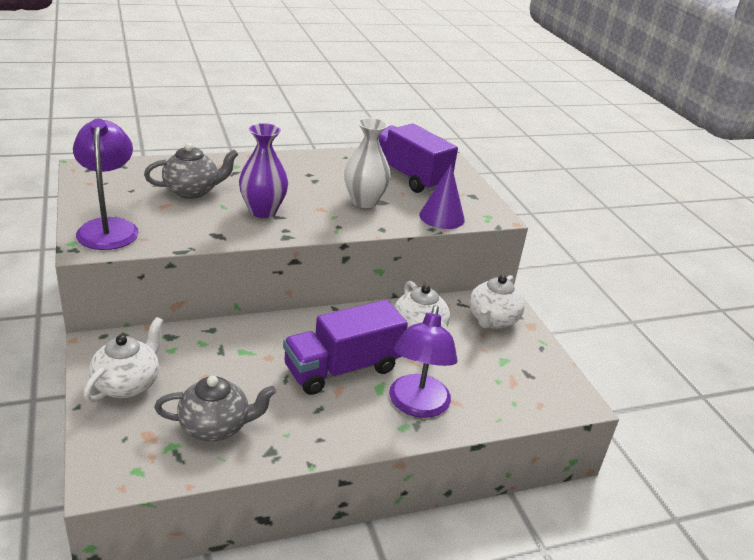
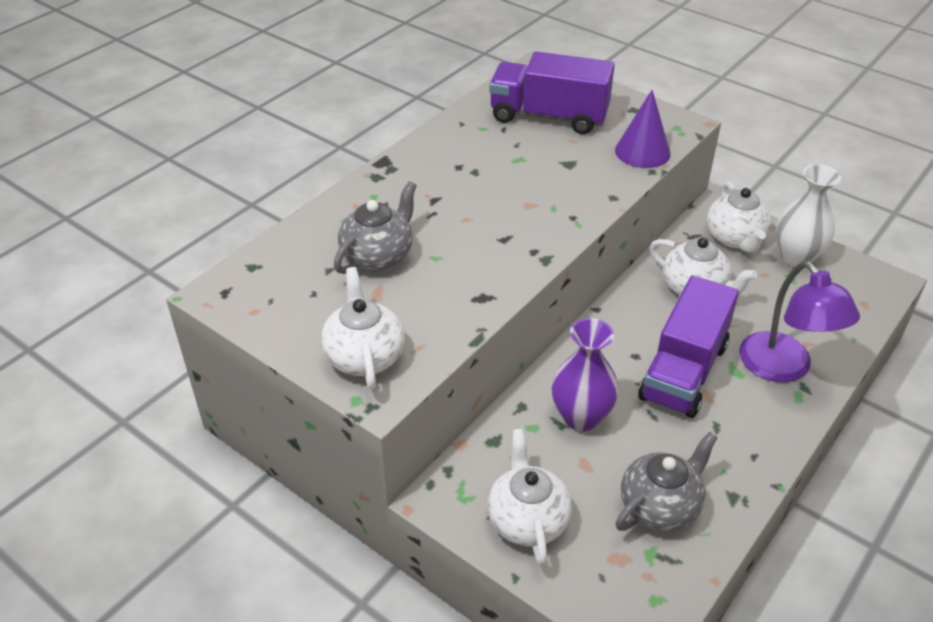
camera: 30 degrees left, 10 degrees up
purple lamp [73,118,139,250] -> white teapot [321,267,405,389]
purple vase [239,123,288,218] -> purple vase moved to [552,318,619,431]
white vase [344,118,391,208] -> white vase moved to [776,164,841,267]

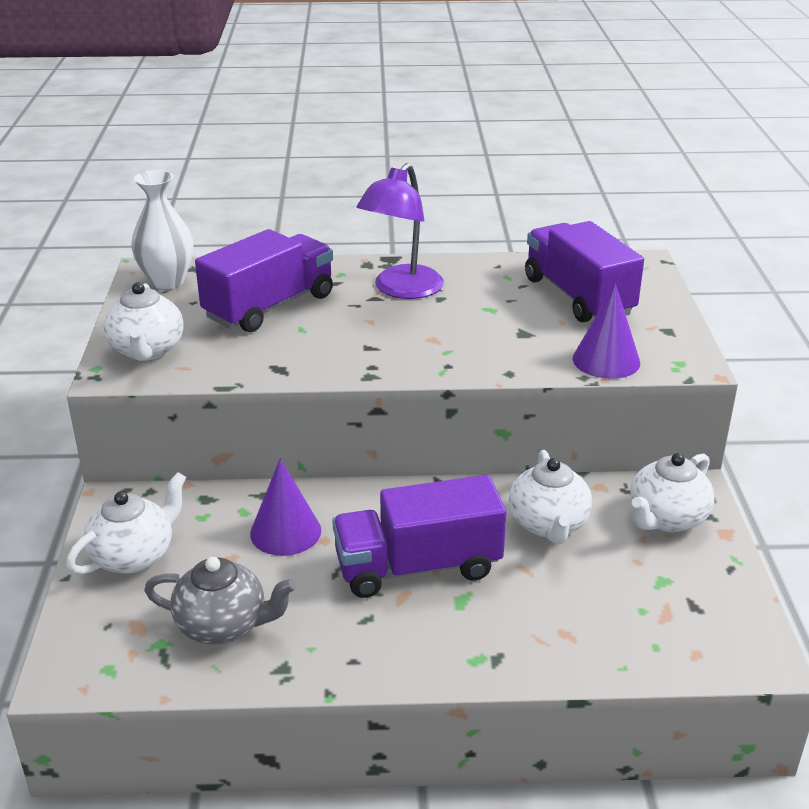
camera: 50 degrees right, 10 degrees down
white teapot [321,267,405,389] -> white teapot turned 135 degrees clockwise [104,282,184,361]
grey teapot [334,181,417,274] -> purple truck [195,229,333,332]
purple vase [552,318,619,431] -> purple cone [250,459,321,556]
purple lamp [739,261,860,382] -> purple lamp moved to [357,163,444,299]
white vase [776,164,841,267] -> white vase moved to [131,170,193,289]

